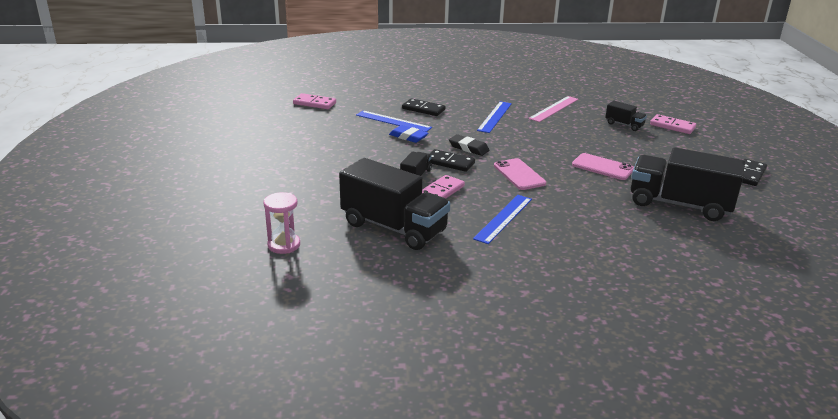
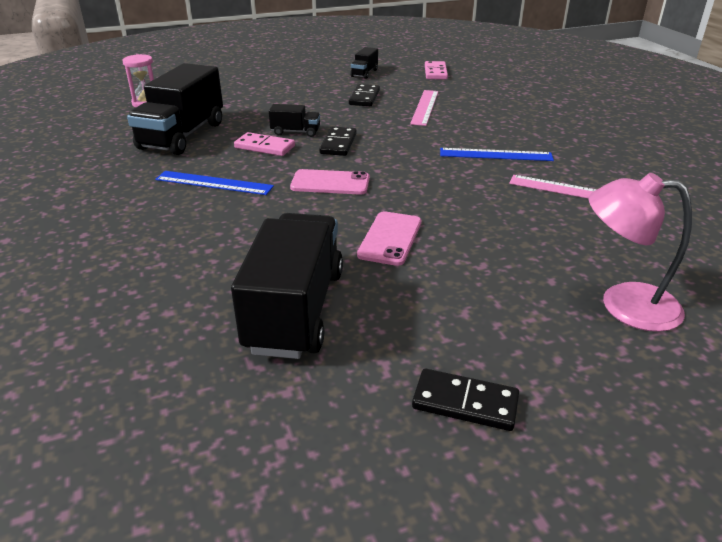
camera: 75 degrees right, 5 degrees up
blue ruler [356,111,432,132] -> pink ruler [410,90,438,126]
blue eraser [389,125,428,143] -> none
black domino [402,98,445,116] -> black domino moved to [349,84,380,106]
black eraser [449,134,489,156] -> none
pink phone [494,158,546,190] -> pink phone turned 45 degrees clockwise [290,169,370,195]
black truck [605,101,647,131] -> black truck moved to [350,47,378,79]
pink domino [650,114,696,134] -> pink lamp [589,173,692,332]

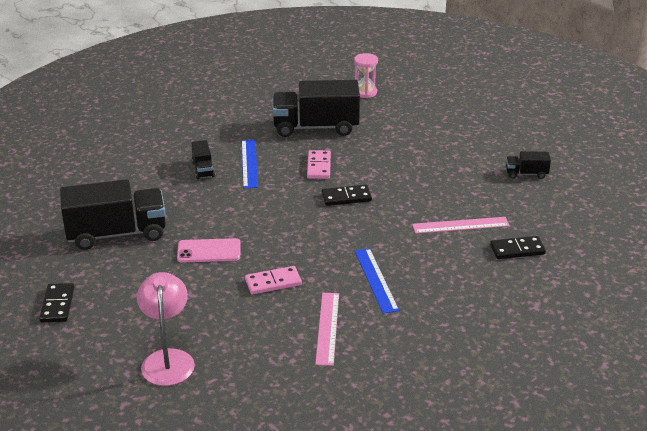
camera: 70 degrees right, 0 degrees up
black truck [269,104,320,137] -> black truck moved to [191,140,215,179]
pink phone [290,169,370,195] -> none
black domino [349,84,380,106] -> black domino moved to [490,236,546,259]
pink domino [425,61,448,80] -> pink domino moved to [245,266,302,294]

